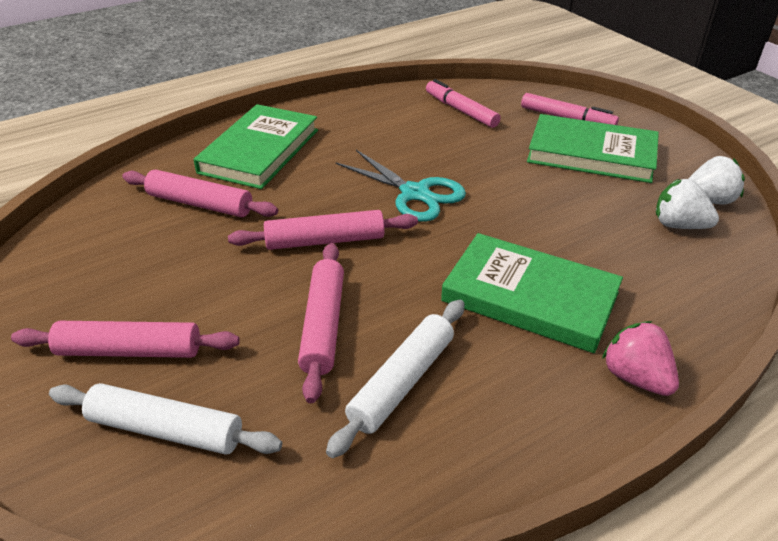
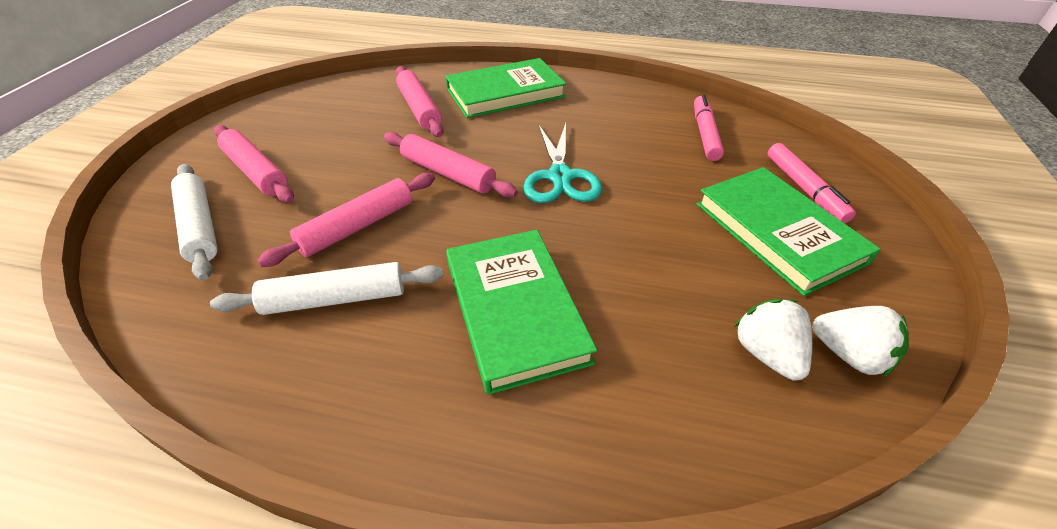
camera: 45 degrees right, 5 degrees up
pink strawberry [602,321,679,396] -> none

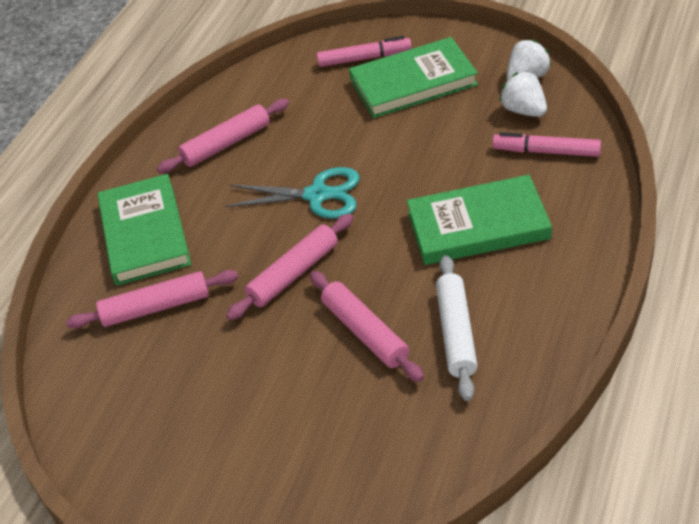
camera: 75 degrees left, 0 degrees up
white rolling pin [171,164,218,280] -> none
pink rolling pin [214,125,294,203] -> pink rolling pin moved to [157,99,289,173]
pink marker [694,94,724,161] -> pink marker moved to [492,132,601,157]
white strawberry [734,299,812,381] -> white strawberry turned 60 degrees clockwise [499,71,547,117]

